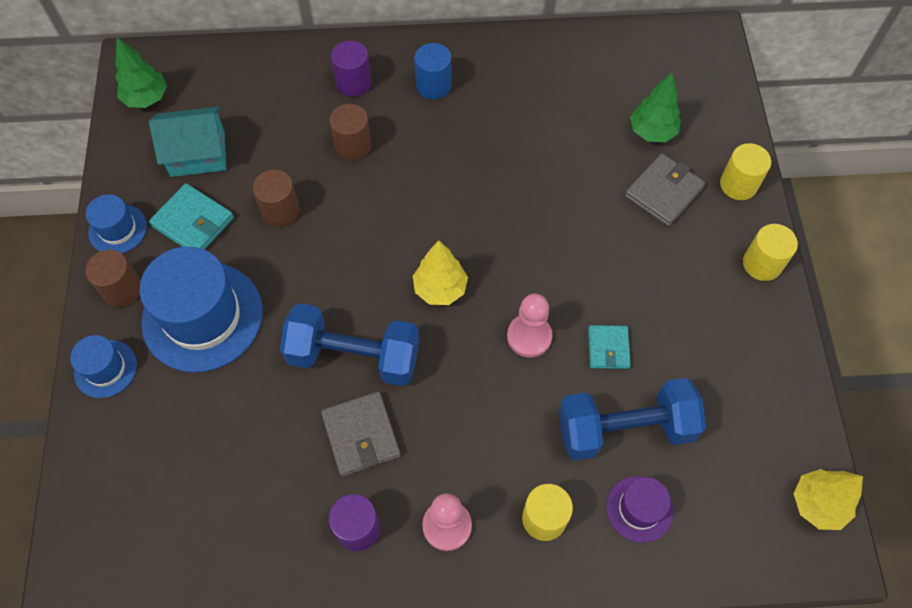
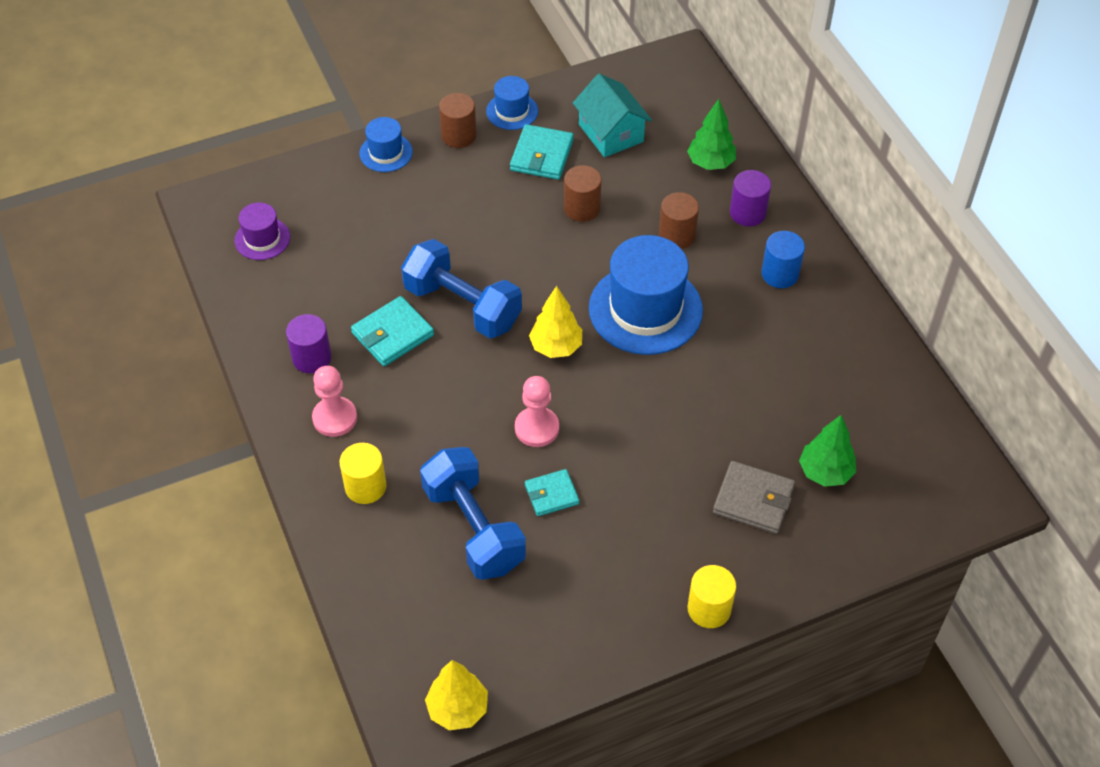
camera: 70 degrees right, 10 degrees down
green tree [115,37,167,108] -> green tree moved to [687,99,736,170]
blue hat [139,246,262,372] -> blue hat moved to [589,235,703,355]
blue dumbbell [280,303,419,386] -> blue dumbbell turned 45 degrees counterclockwise [401,239,522,338]
grey wallet [321,391,401,476] -> turquoise wallet [351,296,434,366]
purple hat [606,476,673,543] -> purple hat moved to [234,202,290,260]
yellow cylinder [720,143,771,200] -> none

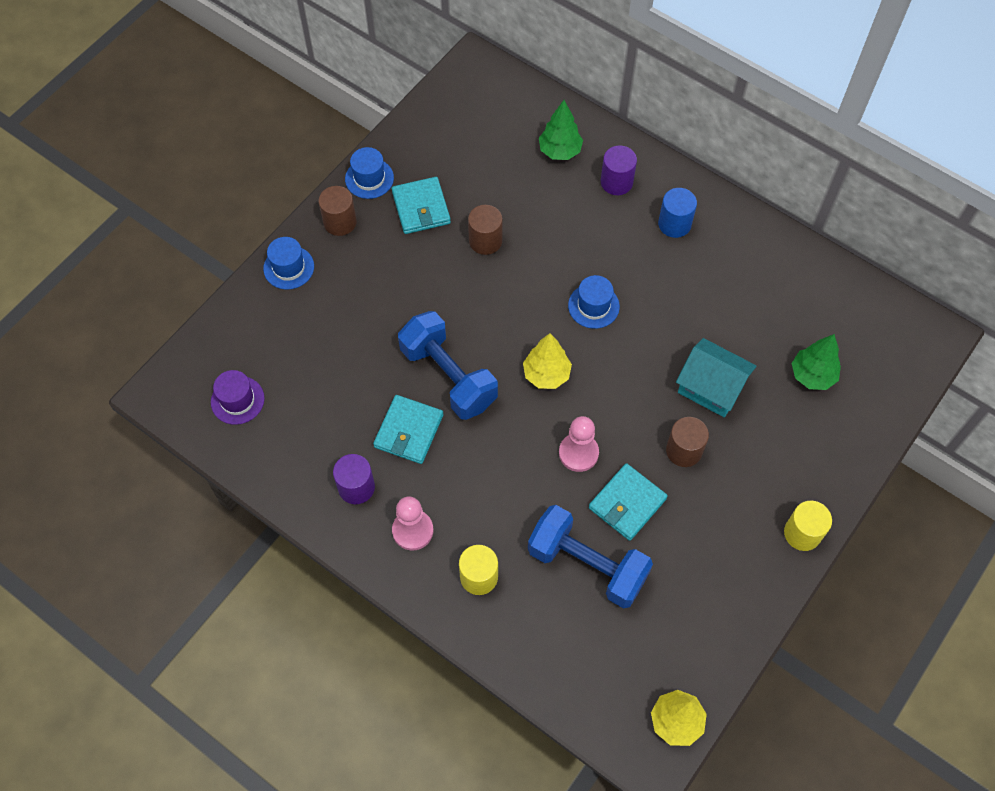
camera: 30 degrees left, 10 degrees up
blue dumbbell [401,239,522,338] -> blue dumbbell turned 45 degrees clockwise [398,311,498,420]
turquoise wallet [525,469,579,516] -> turquoise wallet [589,463,668,541], size x1.51
turquoise house [573,74,652,157] -> turquoise house moved to [676,338,757,418]
blue hat [589,235,703,355] -> blue hat [568,275,620,329], size x0.50
brown cylinder [659,192,699,249] -> brown cylinder moved to [666,417,709,467]
grey wallet [713,461,796,534] -> none

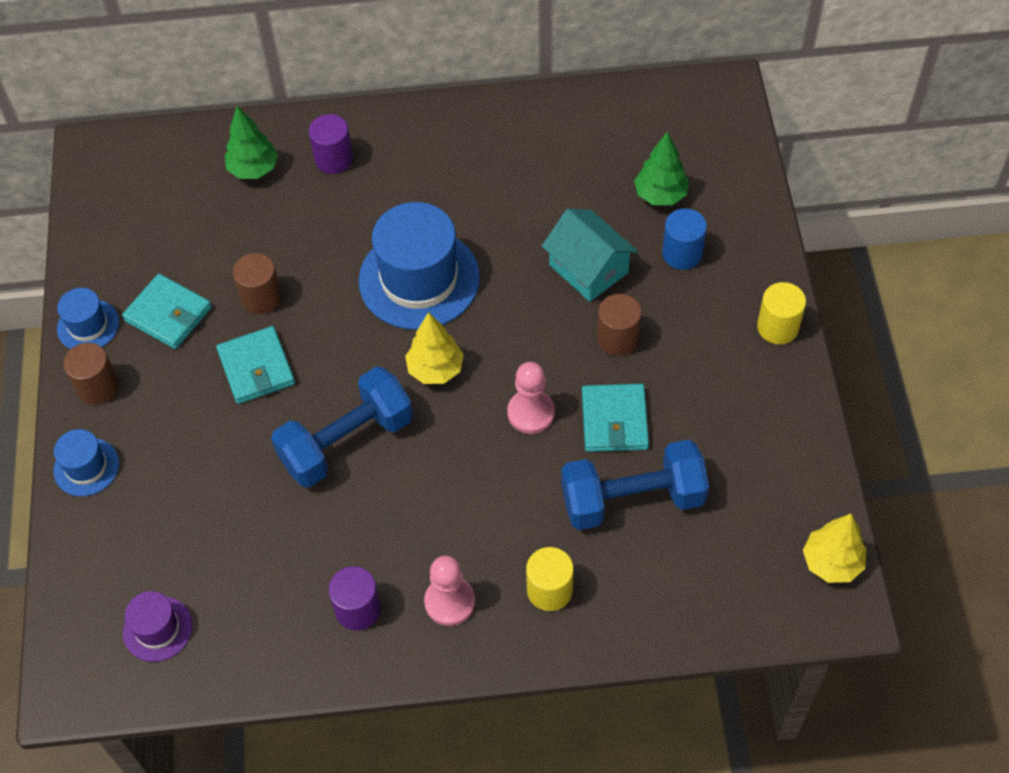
camera: 40 degrees left, 5 degrees down
turquoise wallet [373,395,443,464] -> turquoise wallet moved to [216,326,295,404]
blue dumbbell [398,311,498,420] -> blue dumbbell turned 45 degrees counterclockwise [271,366,413,488]
blue hat [568,275,620,329] -> blue hat [358,202,480,330], size x1.98
blue cylinder [658,188,697,238] -> blue cylinder moved to [662,208,707,270]
turquoise house [676,338,757,418] -> turquoise house turned 60 degrees clockwise [542,209,638,302]

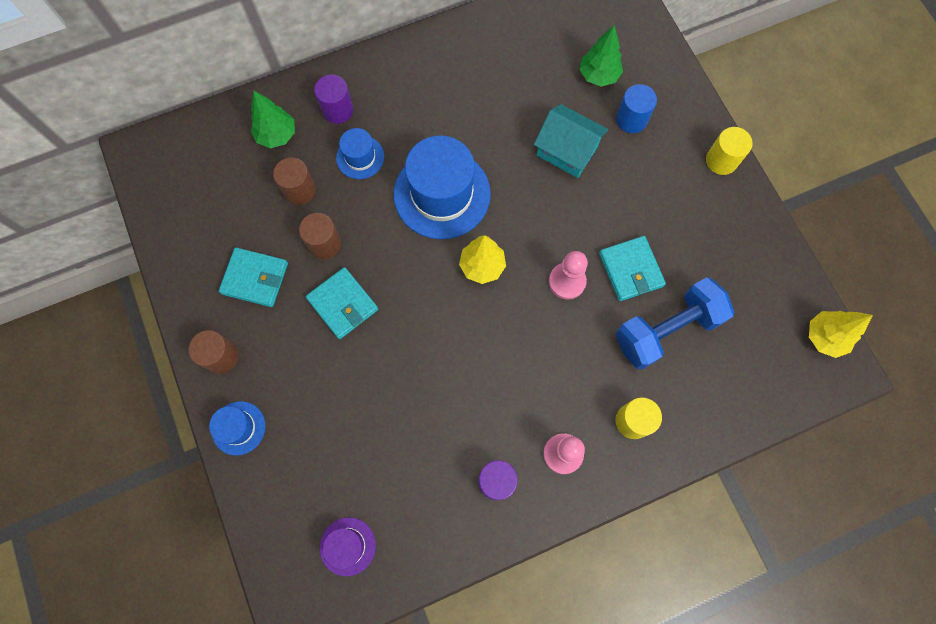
camera: 20 degrees left, 15 degrees up
blue hat [57,288,119,349] -> blue hat moved to [336,128,384,179]
blue dumbbell [271,366,413,488] -> none
brown cylinder [597,294,641,356] -> brown cylinder moved to [273,157,316,205]

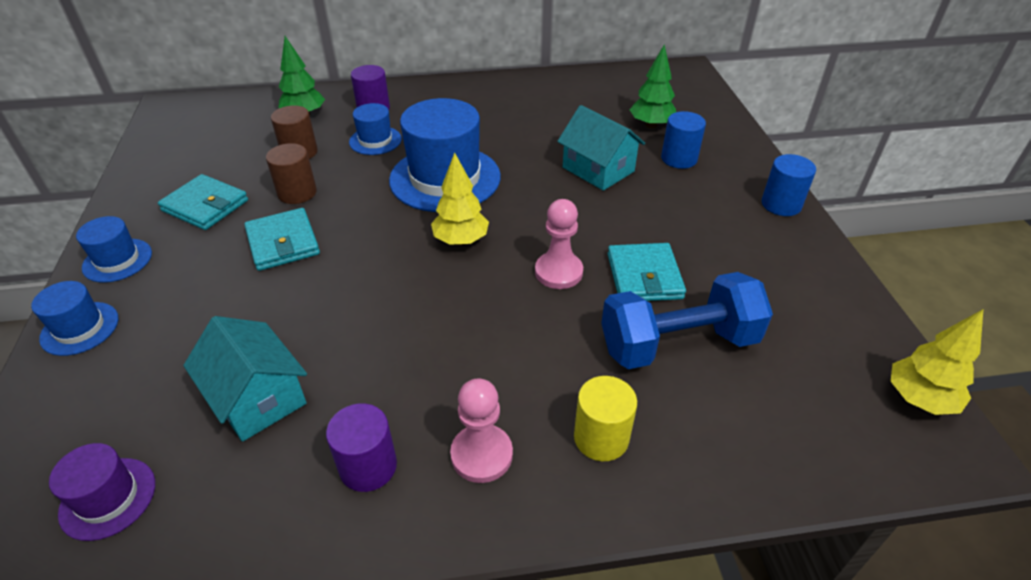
camera: 15 degrees right, 30 degrees down
brown cylinder [189,330,239,374] -> blue hat [76,216,152,283]
yellow cylinder [706,127,753,175] -> blue cylinder [762,154,816,216]
none -> turquoise house [183,316,307,442]

